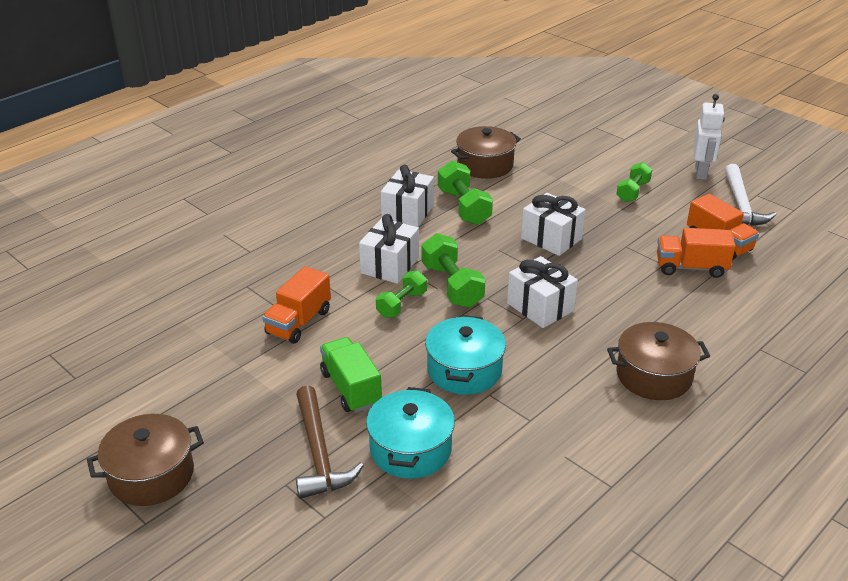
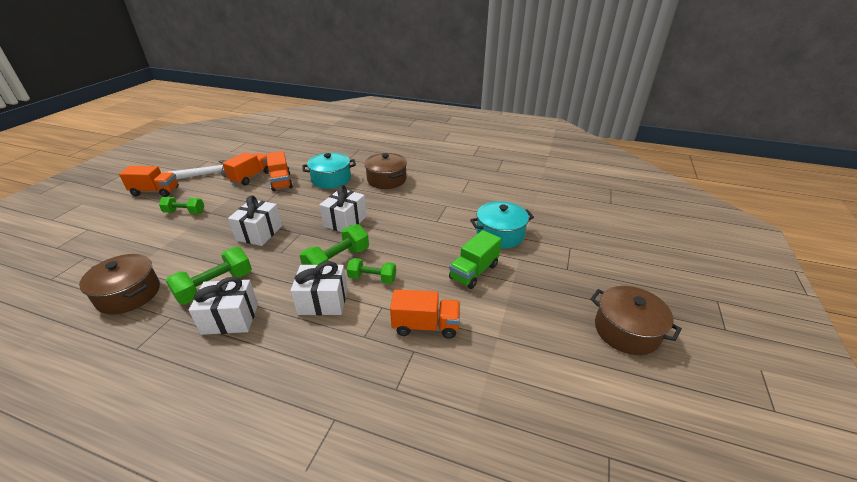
camera: 115 degrees left, 0 degrees up
brown hammer [296,385,364,499] -> none
turquoise pot [425,315,506,395] -> turquoise pot moved to [302,153,356,189]
white robot [693,94,725,180] -> orange truck [119,166,179,197]

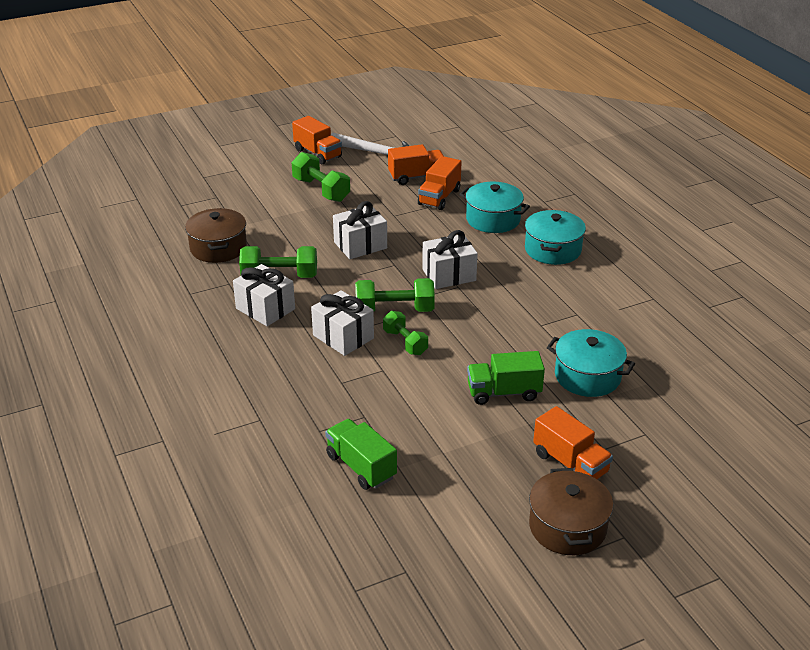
camera: 45 degrees right, 0 degrees up
green dumbbell [159,197,204,214] -> green dumbbell [292,152,350,202], size x1.50
brown pot [364,153,407,189] -> turquoise pot [525,210,586,265]
orange truck [390,289,460,339] -> orange truck moved to [533,406,613,479]
none -> green truck [325,419,397,490]

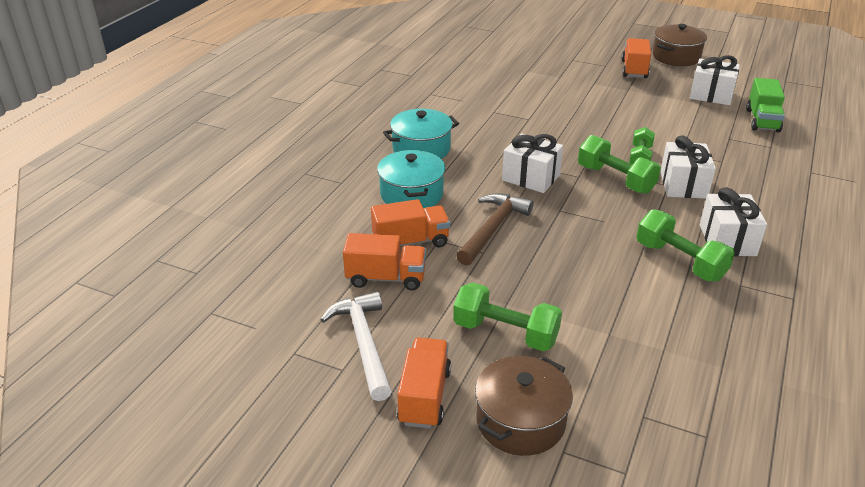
camera: 130 degrees left, 0 degrees up
brown pot [185,208,247,263] -> brown pot moved to [475,356,573,456]
green dumbbell [292,152,350,202] -> green dumbbell turned 75 degrees counterclockwise [453,282,562,351]
white gift [333,201,387,259] -> white gift moved to [690,55,740,105]
orange truck [388,144,444,185] -> orange truck turned 150 degrees clockwise [343,233,426,291]
green truck [467,351,545,405] -> none
turquoise pot [547,329,635,397] -> none
none -> brown hammer [456,193,534,266]

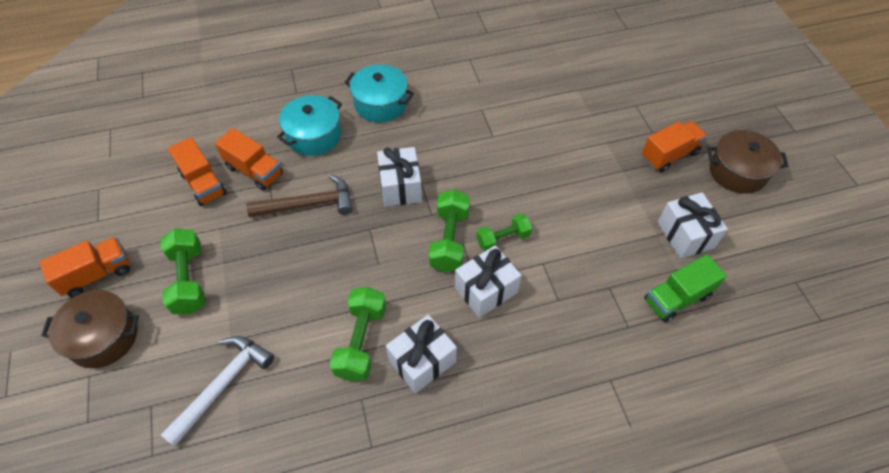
camera: 50 degrees right, 20 degrees up
white hammer [320,291,392,401] -> white hammer moved to [161,336,274,447]

